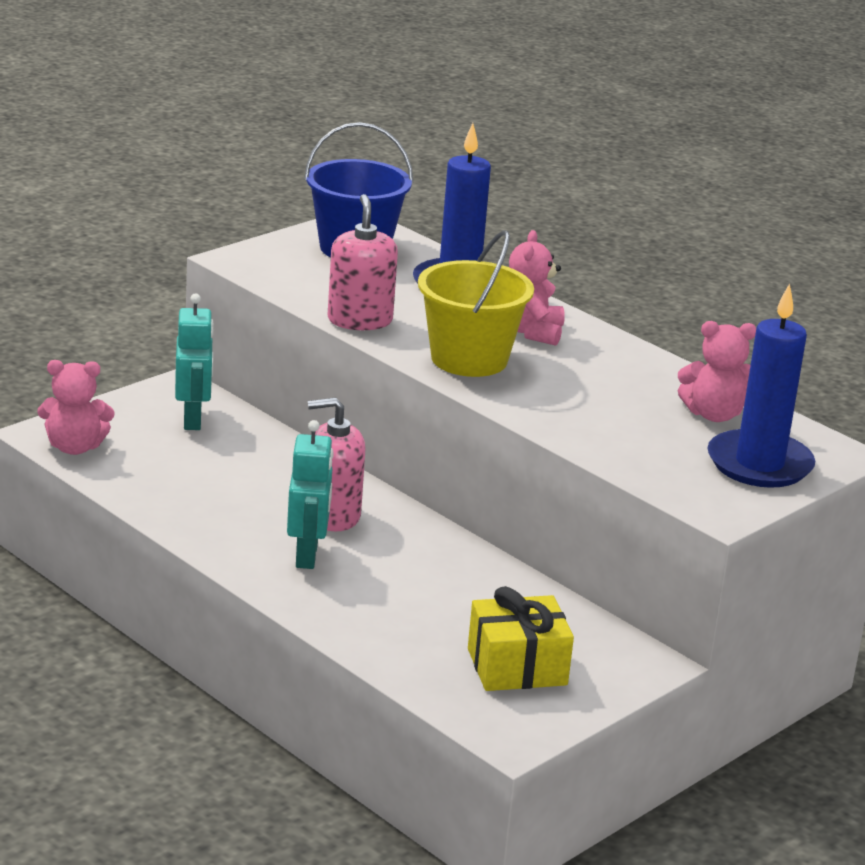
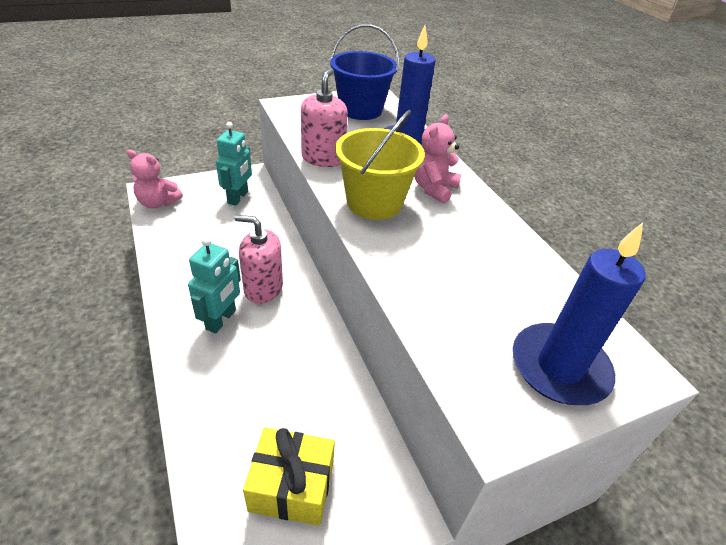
camera: 20 degrees right, 15 degrees up
pink teddy bear [678,321,756,422] -> none

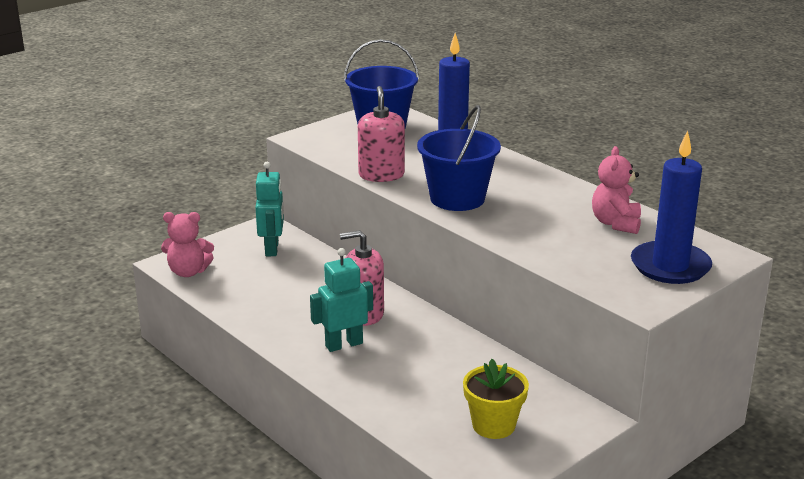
camera: 15 degrees left, 15 degrees down
turquoise robot [188,237,241,334] -> turquoise robot turned 120 degrees counterclockwise [310,248,373,352]
yellow gift [243,427,335,526] -> yellow flower pot [463,359,529,439]
yellow bucket [335,110,425,220] -> blue bucket [417,105,501,211]
pink teddy bear [414,114,461,204] -> pink teddy bear moved to [592,146,641,234]

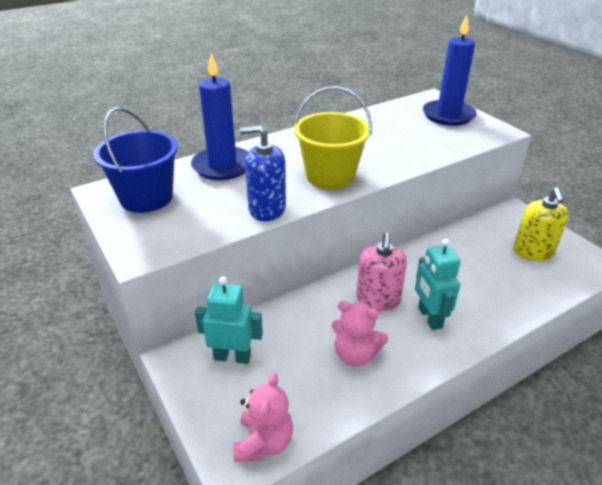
camera: 80 degrees left, 10 degrees up
pink soap dispenser [358,86,405,182] -> blue soap dispenser [240,126,286,221]
blue bucket [417,105,501,211] -> yellow bucket [294,86,372,189]
yellow flower pot [463,359,529,439] -> yellow soap dispenser [513,187,569,261]
pink teddy bear [592,146,641,234] -> pink teddy bear moved to [332,301,388,366]

